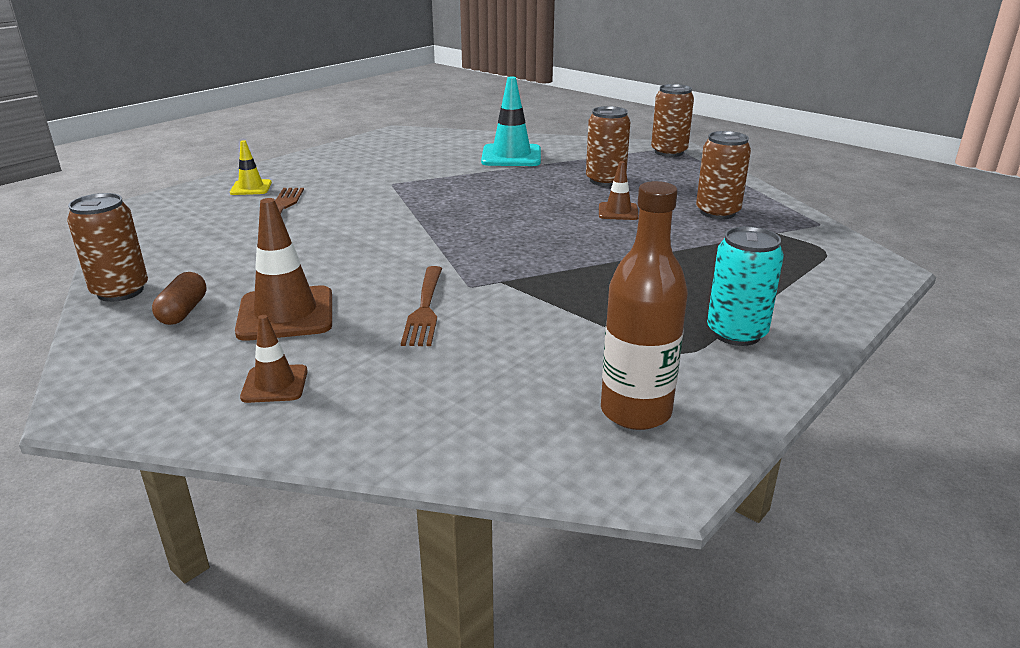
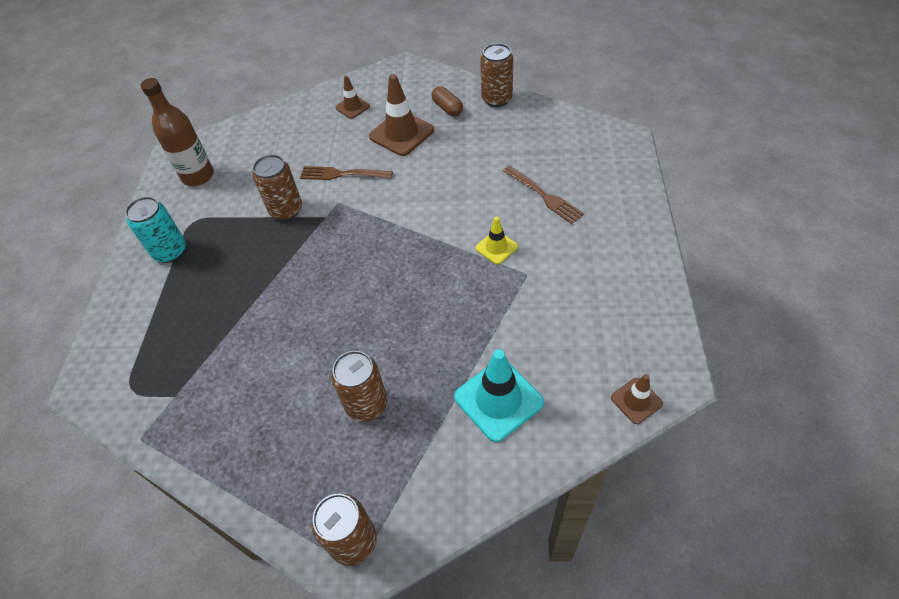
camera: 145 degrees right, 25 degrees up
yellow traffic cone [230,140,272,195] -> yellow traffic cone moved to [475,217,518,264]
brown fork [401,266,442,346] -> brown fork turned 45 degrees counterclockwise [300,166,393,180]
brown traffic cone [599,161,639,220] -> brown traffic cone moved to [611,374,663,424]
brown can [696,131,751,219] -> brown can moved to [253,154,302,221]

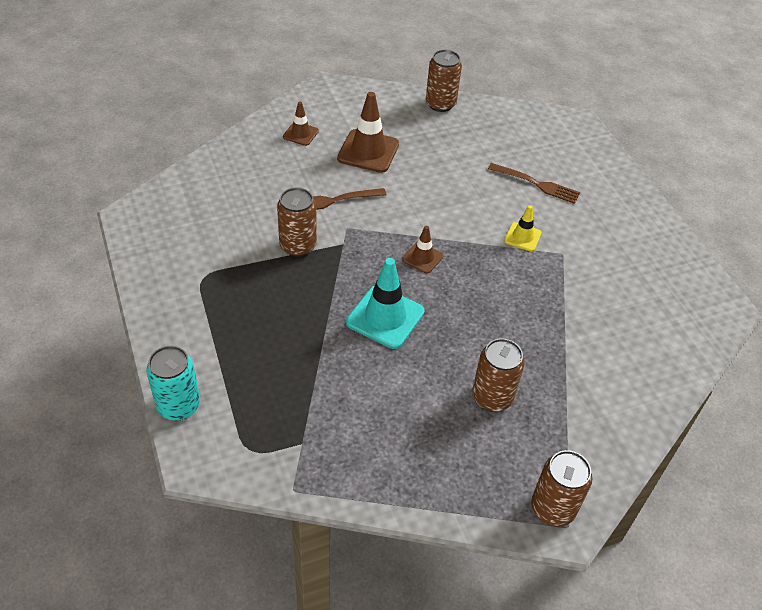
camera: 30 degrees left, 5 degrees down
turquoise can [125,197,186,263] -> turquoise can moved to [146,346,200,420]
brown bottle [140,78,214,186] -> none
brown capsule [432,86,463,116] -> none
turquoise traffic cone [454,349,544,442] -> turquoise traffic cone moved to [346,258,424,349]
brown traffic cone [611,374,663,424] -> brown traffic cone moved to [402,226,444,274]

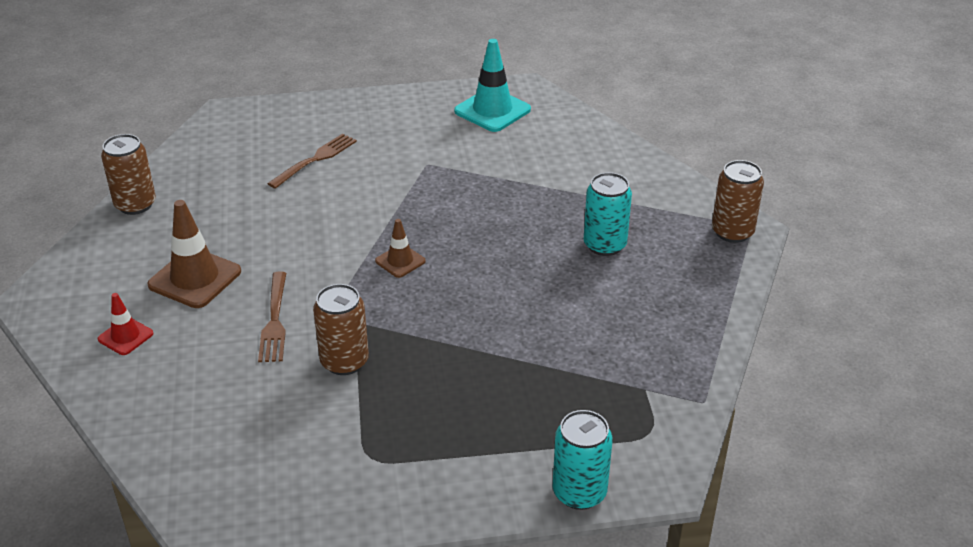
camera: 75 degrees left, 10 degrees down
brown traffic cone [283,102,319,146] -> red traffic cone [98,293,154,355]
turquoise traffic cone [346,258,424,349] -> turquoise traffic cone moved to [454,39,531,132]
brown can [472,338,525,411] -> turquoise can [584,172,632,256]
yellow traffic cone [504,205,542,252] -> none

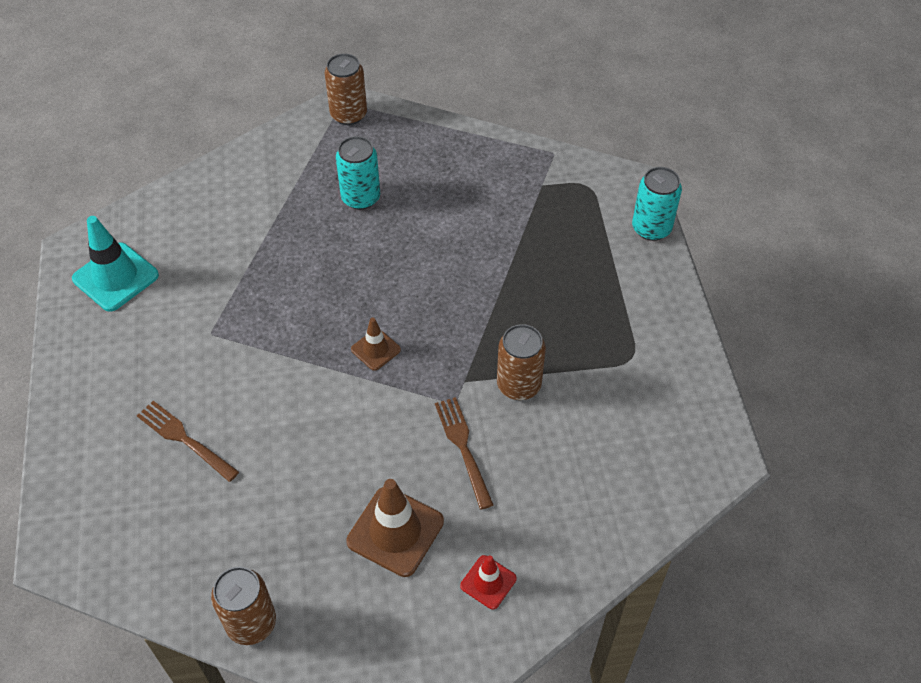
camera: 90 degrees left, 15 degrees up
brown fork [258,271,286,362] -> brown fork turned 105 degrees counterclockwise [435,397,494,509]

